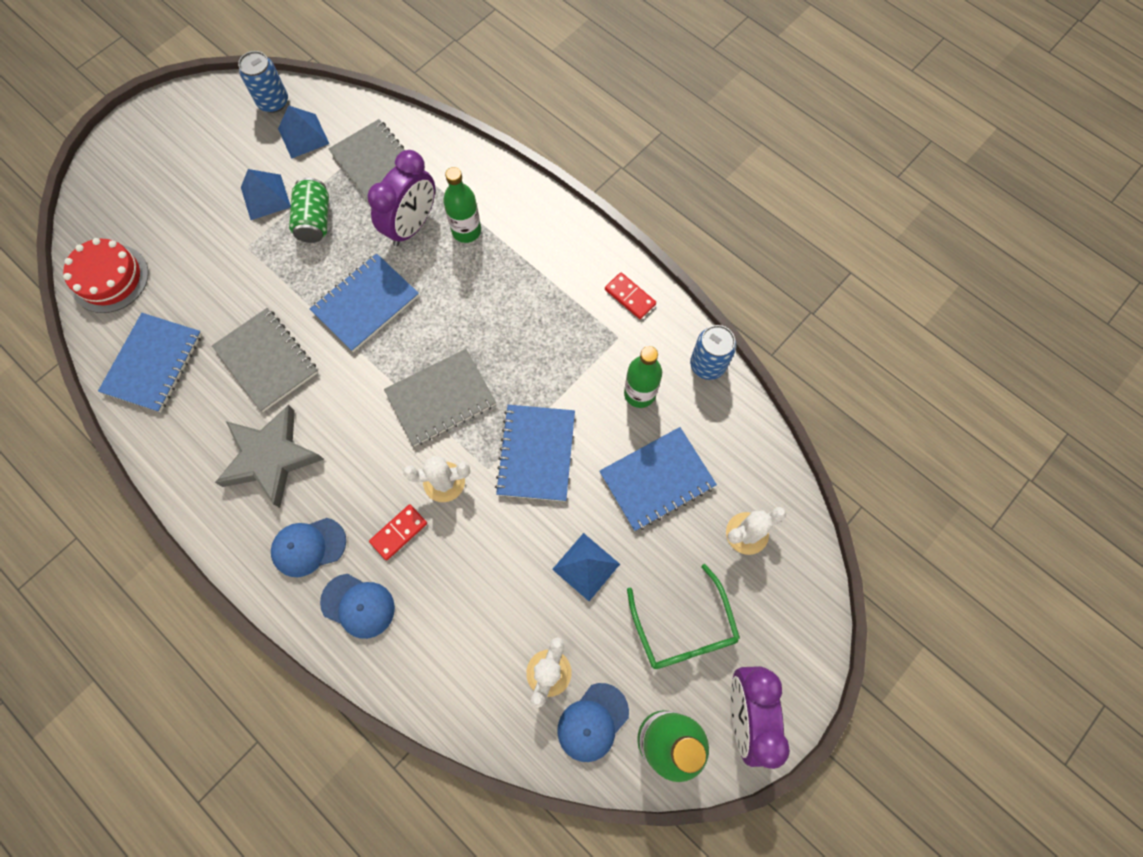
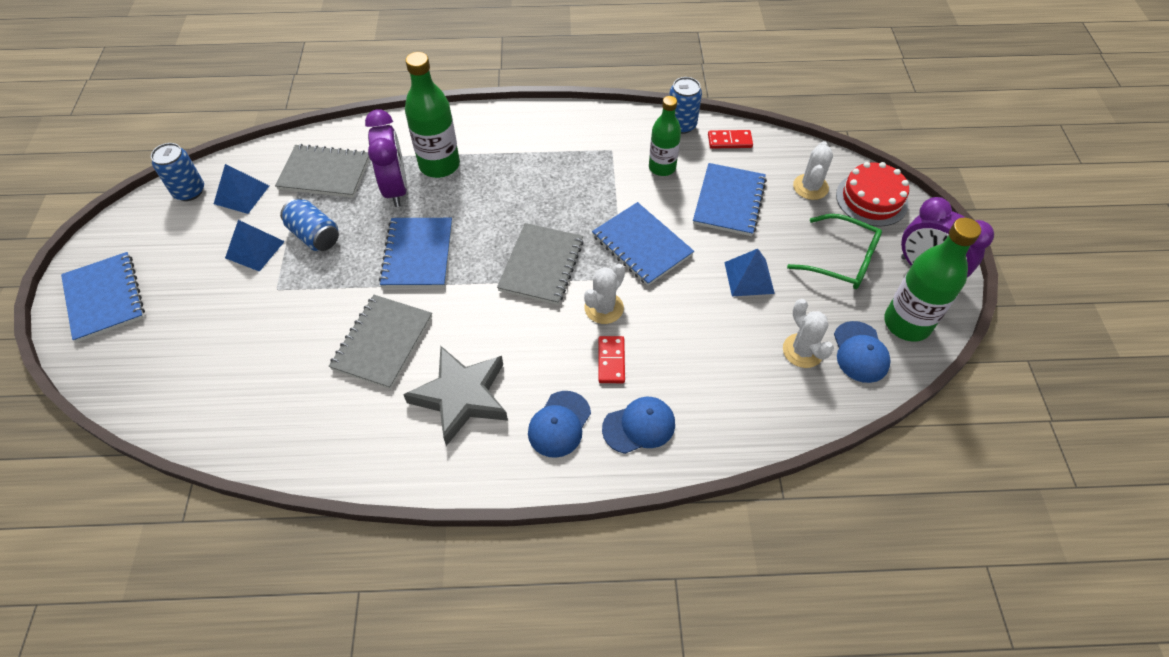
camera: 45 degrees left, 15 degrees down
red cake [63,238,149,313] -> red cake moved to [836,162,909,227]
blue notebook [98,313,202,412] -> blue notebook moved to [61,252,145,343]
grey notebook [212,308,318,412] -> grey notebook turned 75 degrees counterclockwise [329,295,432,389]
green can [289,178,329,243] -> blue can [280,198,339,251]
green bottle [443,167,481,243] -> green bottle [405,52,460,178], size x1.50
red domino [605,272,656,319] -> red domino moved to [708,130,753,149]

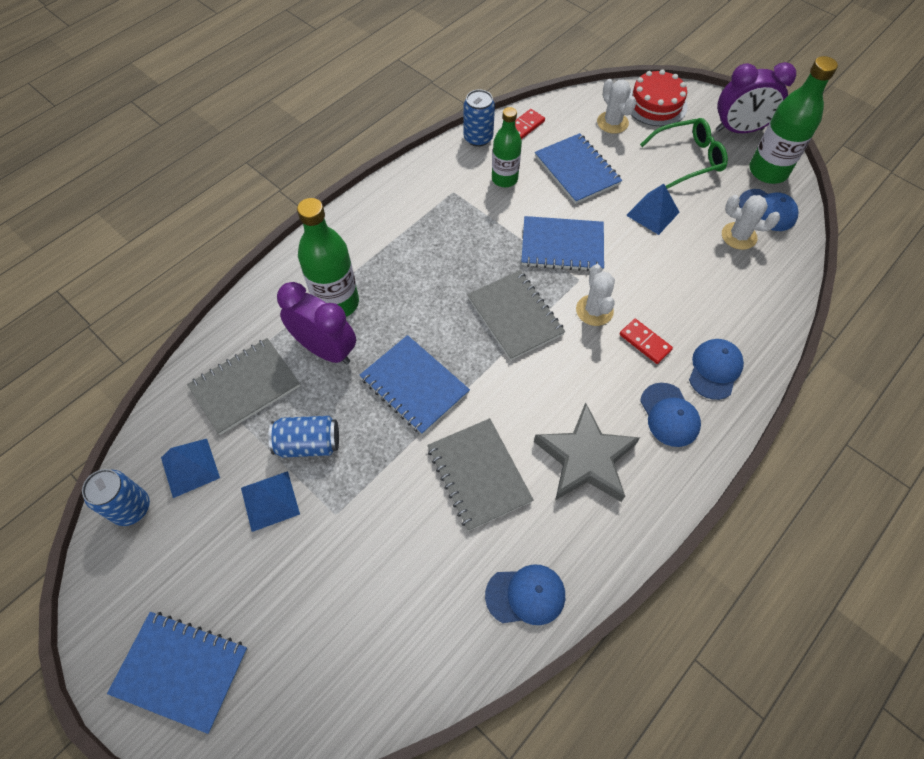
camera: 45 degrees left, 5 degrees up
none -> blue cap [485,564,565,625]

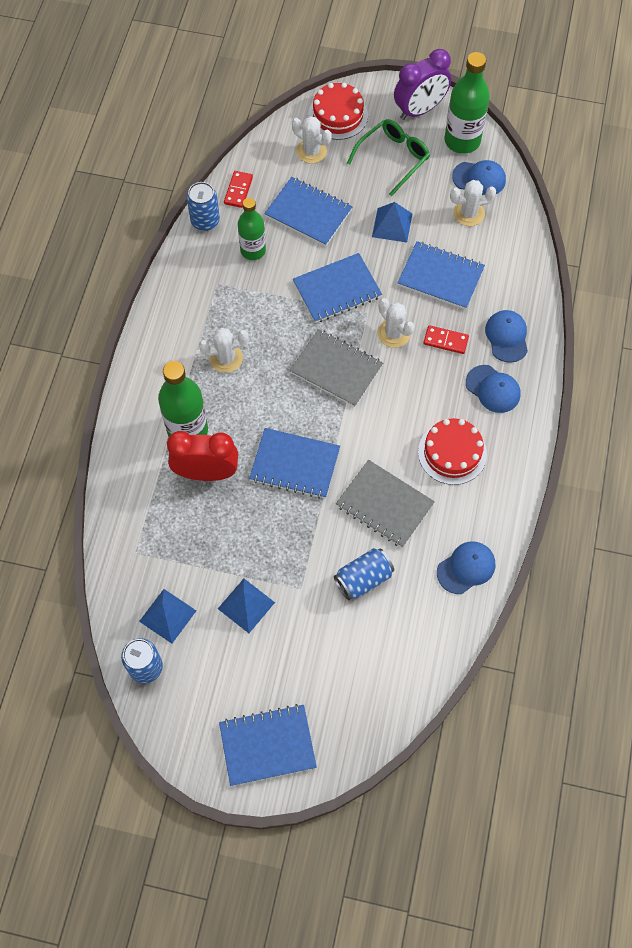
camera: 30 degrees left, 5 degrees up
grey notebook [187,338,300,435] -> none
blue can [268,416,339,457] -> blue can moved to [334,548,394,600]
purple clock [277,282,356,364] -> red clock [167,431,238,481]
grey star [534,402,640,502] -> red cake [418,418,487,485]
none -> white cactus [199,328,248,373]
none -> blue notebook [397,241,485,310]

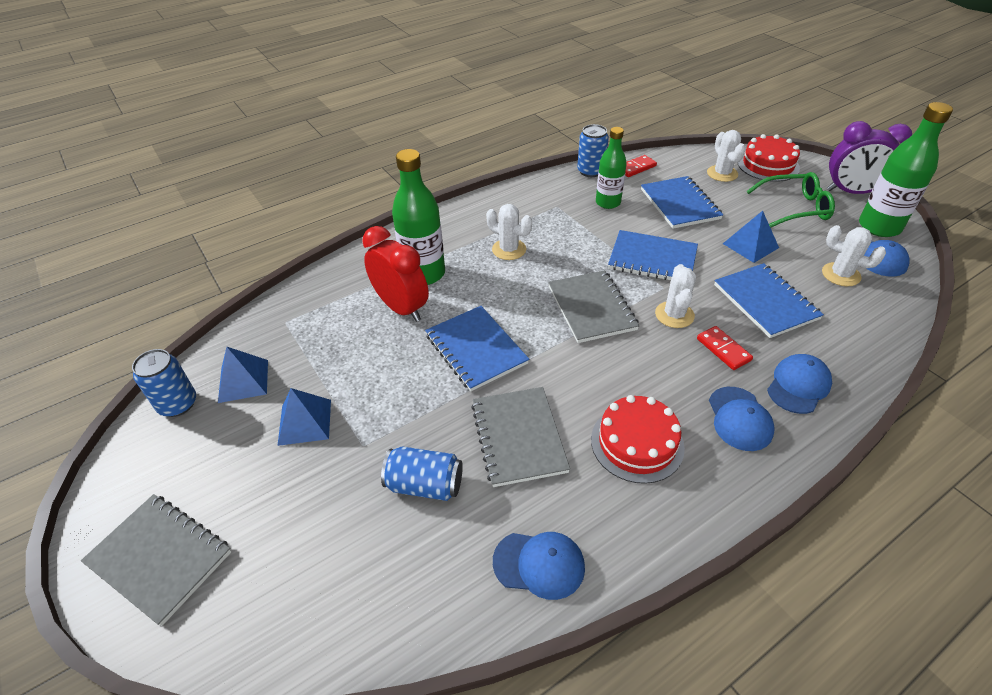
camera: 45 degrees right, 20 degrees down
blue notebook [219,704,317,786] -> grey notebook [81,494,231,626]

